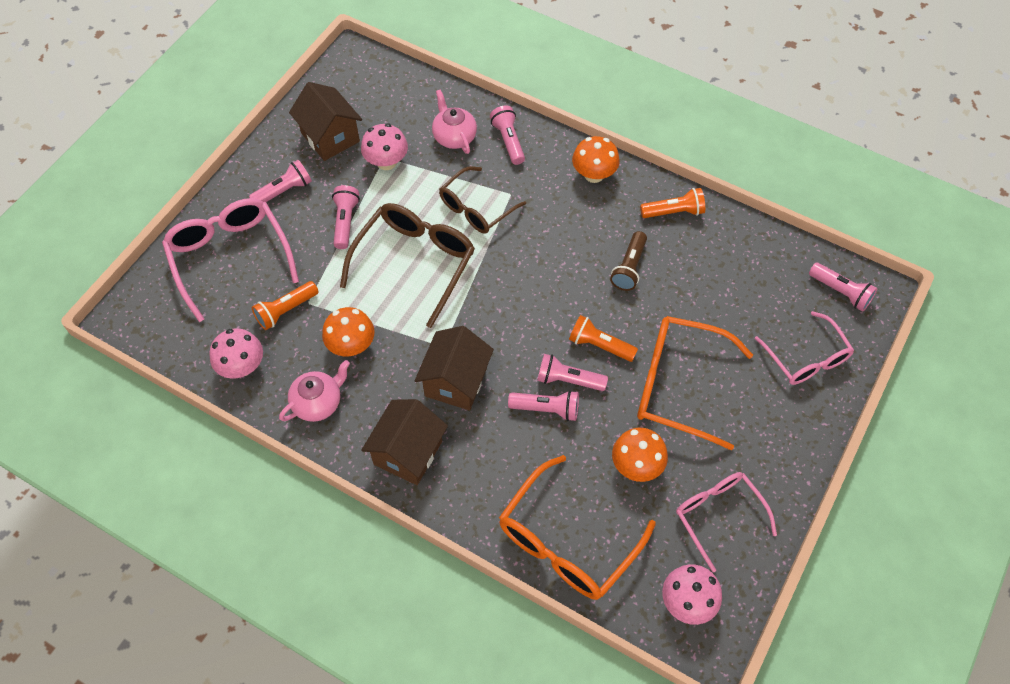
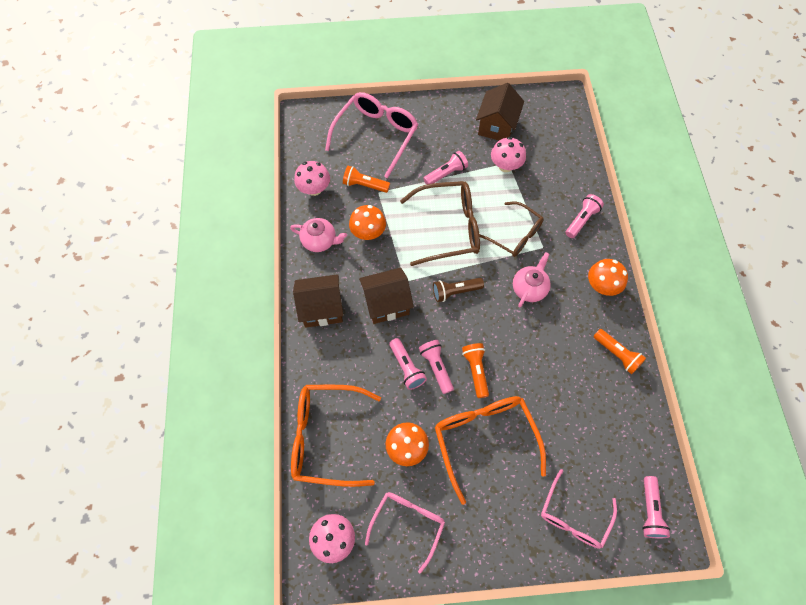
camera: 55 degrees right, 5 degrees up
pink flashlight [249,160,312,202] -> none
pink teapot [432,90,477,154] -> pink teapot moved to [513,252,551,308]
brown glasses [439,166,526,234] -> brown glasses turned 150 degrees counterclockwise [479,202,544,257]
brown flashlight [610,231,647,291] -> brown flashlight moved to [433,278,484,302]

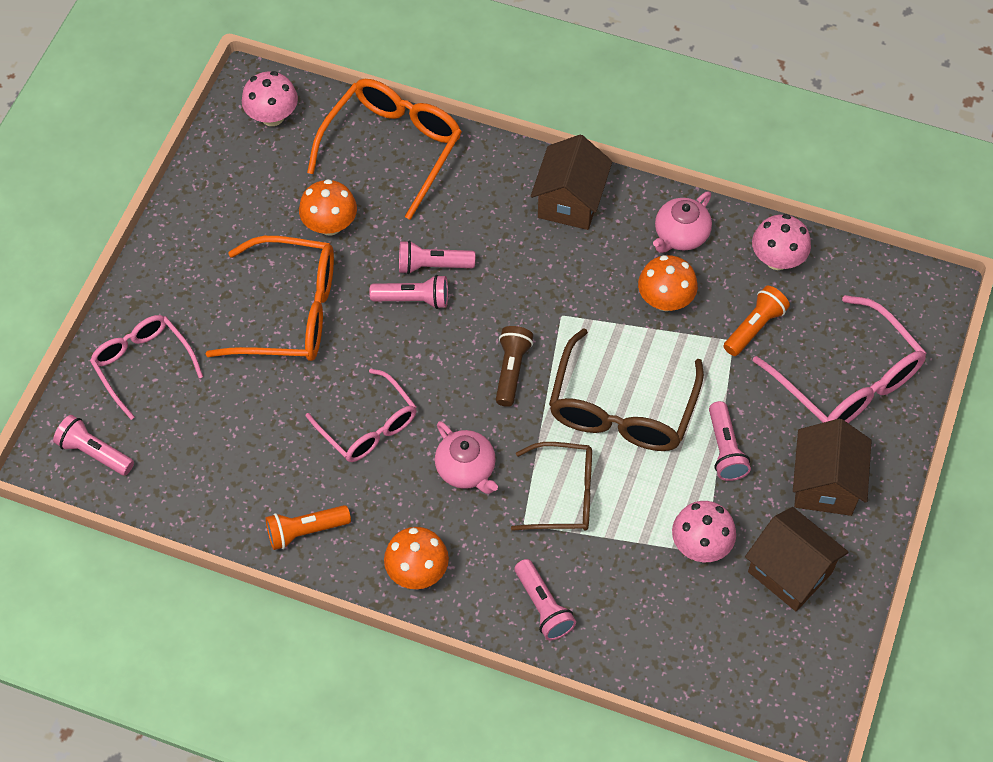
camera: 115 degrees right, 5 degrees down
brown house [359,268,414,324] -> brown house moved to [793,419,872,516]
pink glasses [365,492,445,573] -> pink glasses moved to [306,369,417,462]
orange flashlight [462,343,489,398] -> none
brown glasses [479,202,544,257] -> brown glasses turned 150 degrees counterclockwise [511,442,592,531]

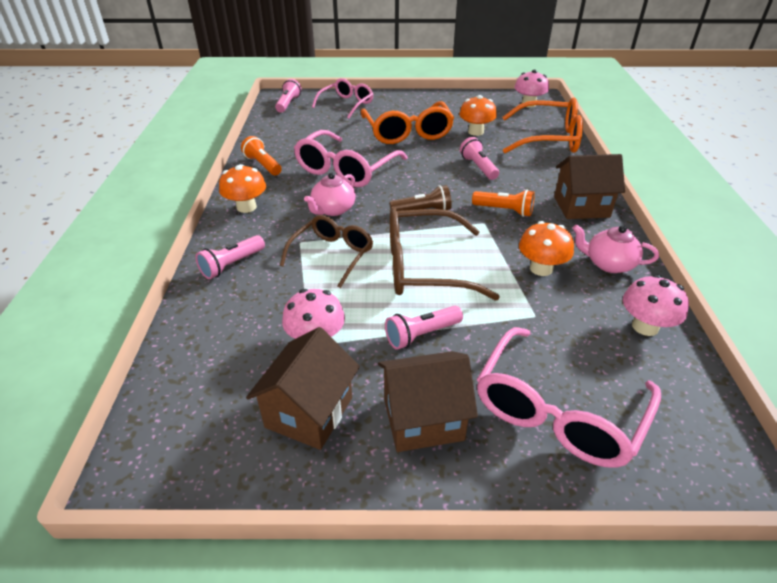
camera: 70 degrees right, 20 degrees down
pink glasses [306,369,417,462] -> pink glasses [294,130,408,187], size x1.52
pink flashlight [369,275,448,309] -> none
brown glasses [511,442,592,531] -> brown glasses turned 135 degrees counterclockwise [280,215,373,288]
orange flashlight [724,286,790,356] -> orange flashlight moved to [472,190,535,217]

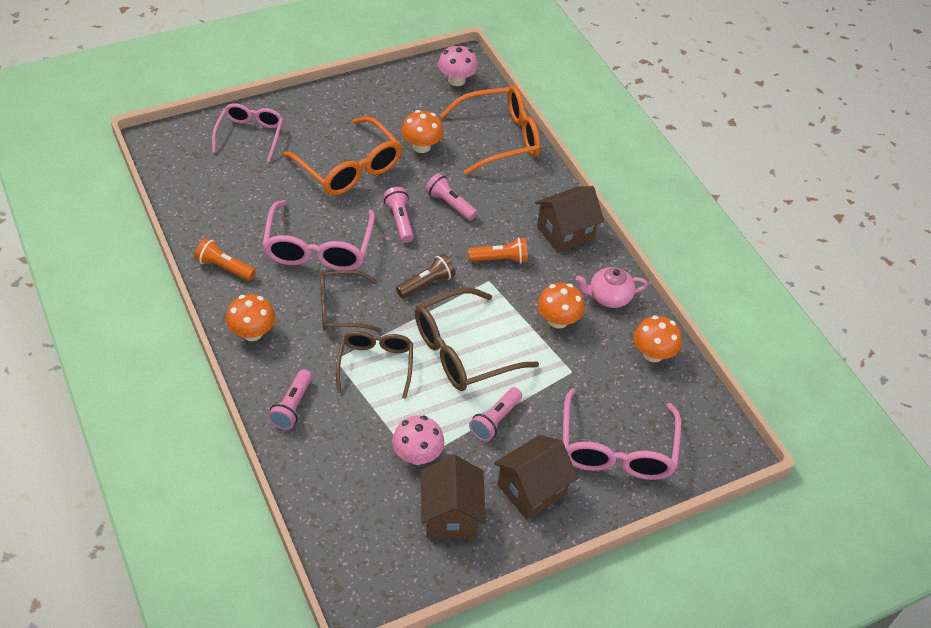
camera: 30 degrees left, 10 degrees up
pink flashlight [275,79,302,113] -> pink flashlight moved to [383,187,414,243]
pink teapot [304,173,356,216] -> brown glasses [320,270,382,332]
pink mushroom [623,274,689,336] -> orange mushroom [634,315,682,362]

